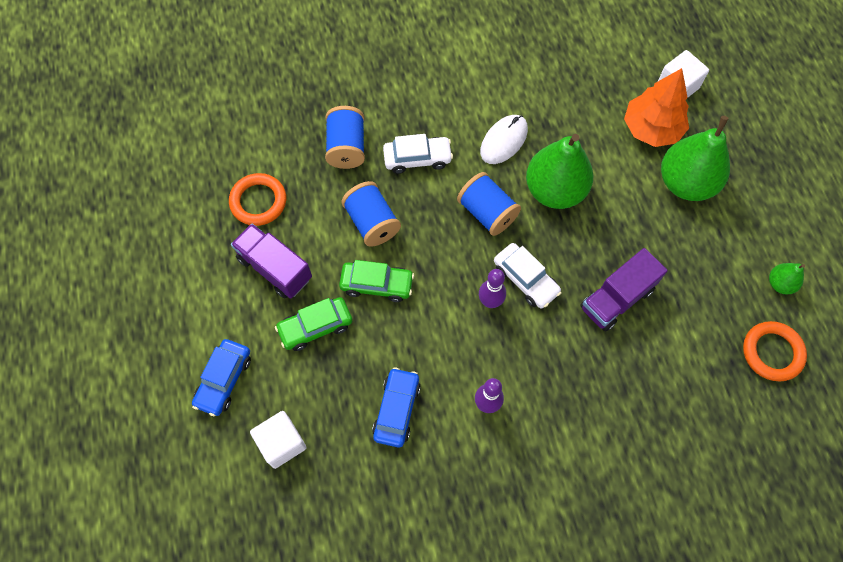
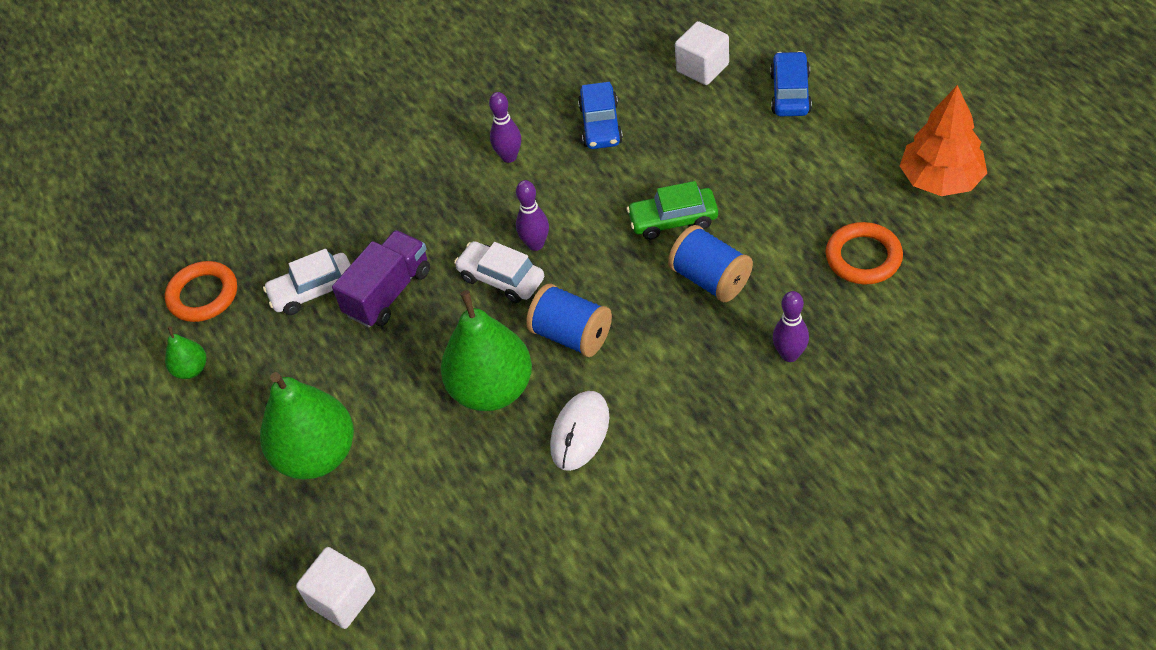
camera: 170 degrees right, 15 degrees down
purple truck [231,223,312,299] -> none
green car [275,297,352,351] -> none
blue spool [325,106,365,169] -> purple bowling pin [773,291,809,362]
white car [383,134,453,174] -> white car moved to [263,249,351,315]
orange tree [624,68,689,147] -> orange tree moved to [900,85,987,196]

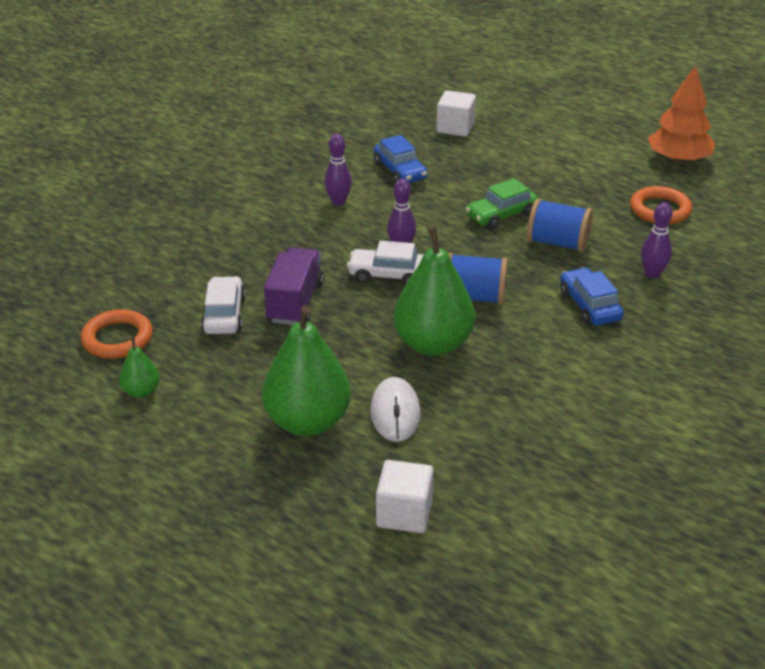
camera: 30 degrees left, 15 degrees down
white car [263,249,351,315] -> white car turned 135 degrees clockwise [201,276,246,334]
white mouse [550,391,609,471] -> white mouse moved to [370,377,420,442]
blue car [770,51,812,116] -> blue car moved to [560,267,624,325]

